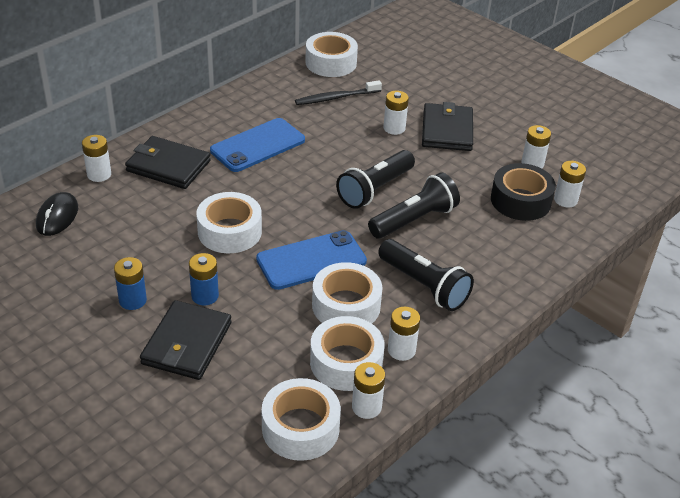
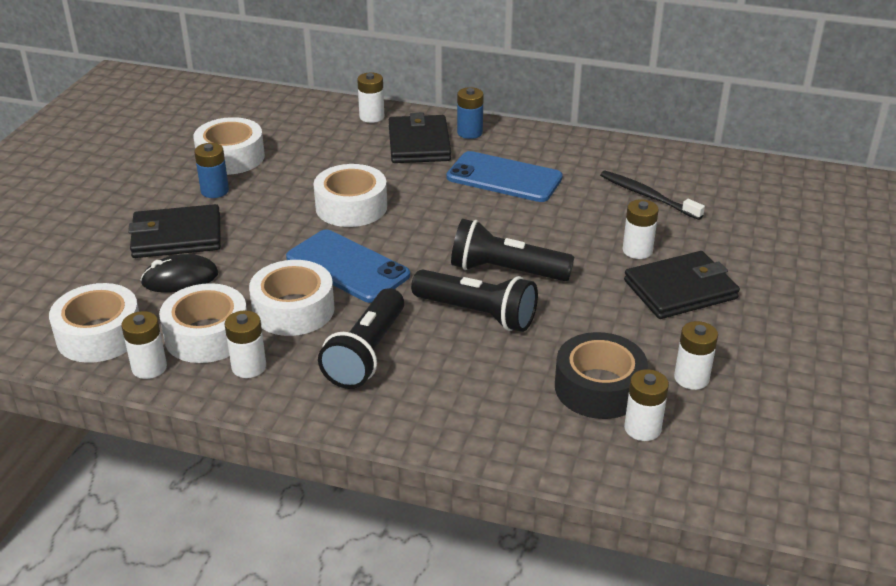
camera: 65 degrees right, 5 degrees down
black mouse [36,192,78,236] -> black mouse moved to [141,254,219,293]
blue battery [189,253,219,306] -> blue battery moved to [457,87,484,139]
white tape [305,32,358,77] -> white tape moved to [193,117,265,175]

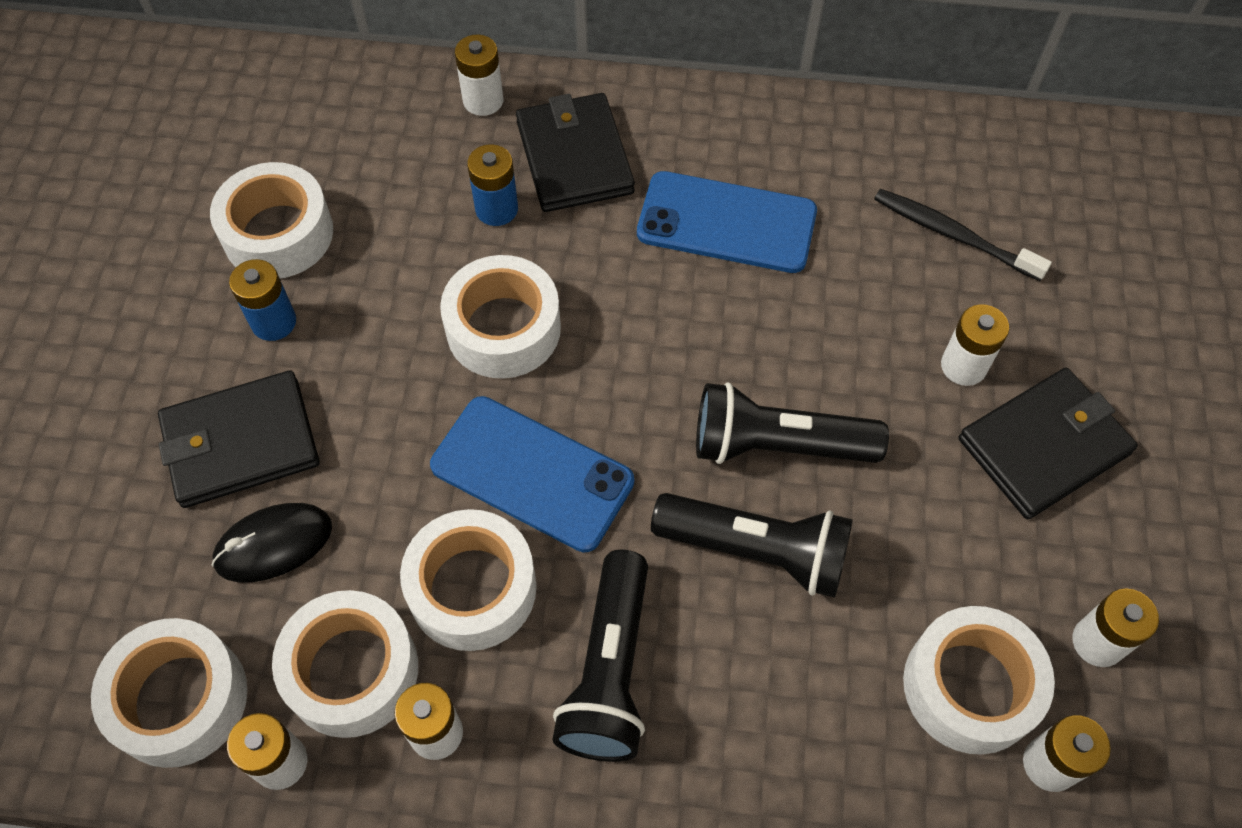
camera: 10 degrees left, 25 degrees up
blue battery [457,87,484,139] -> blue battery moved to [467,144,518,226]
black tape [555,332,648,419] -> white tape [903,606,1055,755]

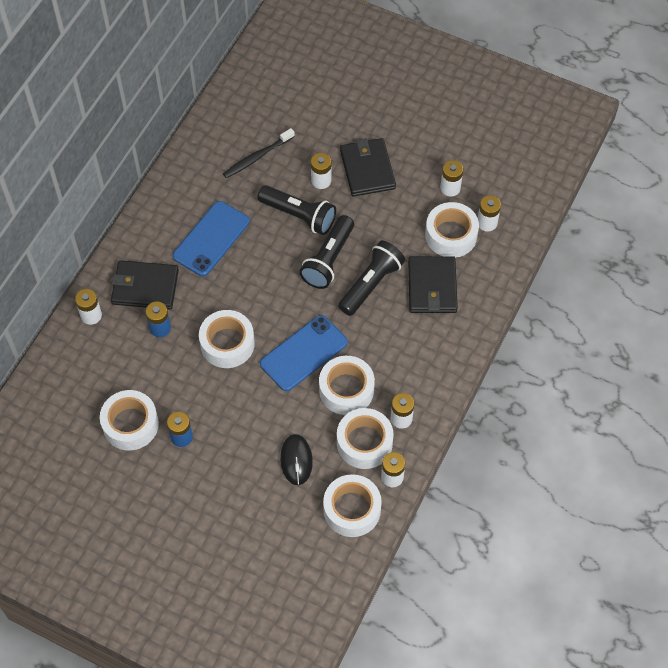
camera: 70 degrees left, 0 degrees up
black wallet [158,370,320,508] -> black wallet moved to [408,256,458,313]
black flashlight [552,550,648,762] -> black flashlight moved to [257,185,336,235]

